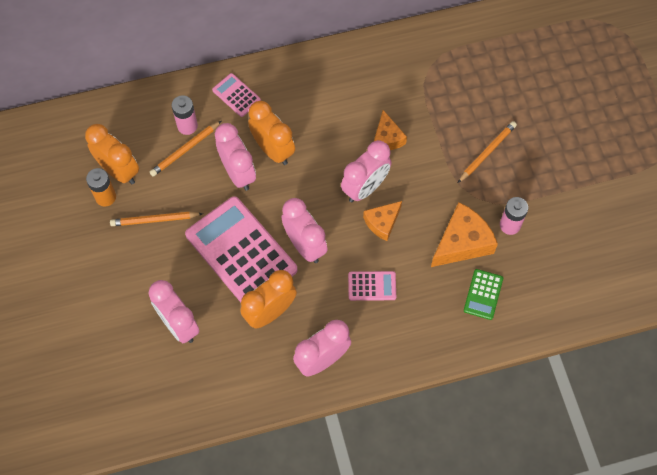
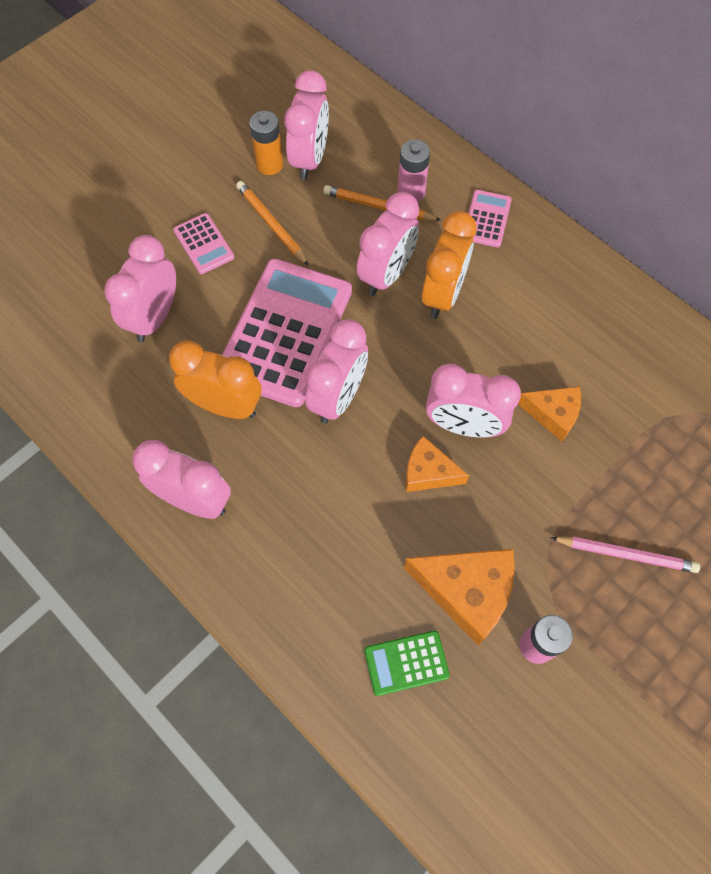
camera: 60 degrees right, 0 degrees up
orange clock [85,124,139,185] -> pink clock [284,70,329,180]
pink calculator [348,271,396,301] -> pink calculator moved to [173,213,234,274]
orange cheese [374,110,407,150] -> orange cheese turned 120 degrees counterclockwise [518,387,581,441]
orange pencil [458,121,517,183] -> pink pencil [550,537,700,573]

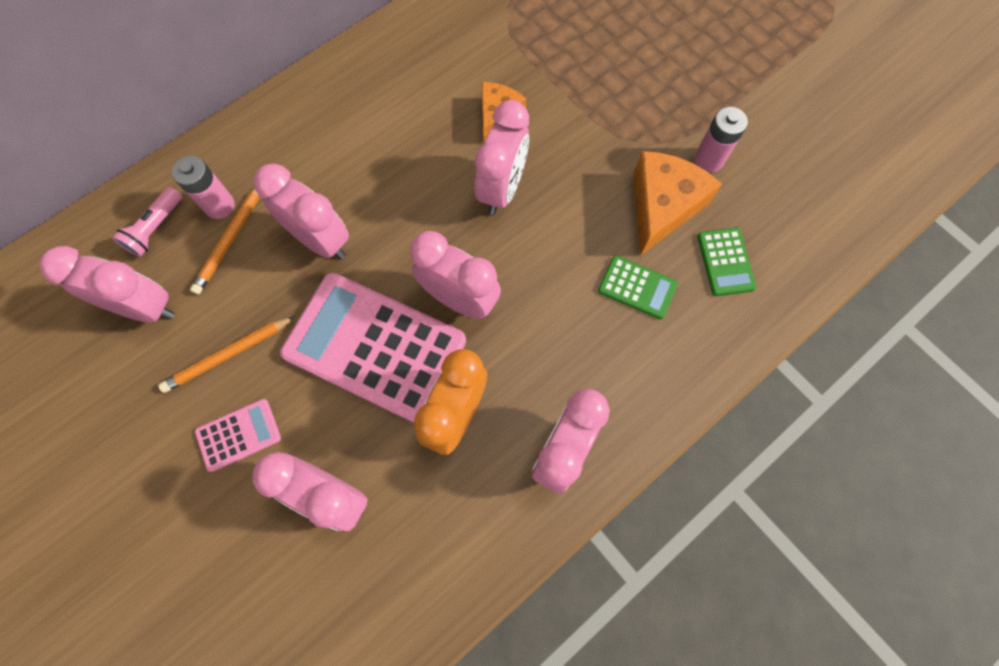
camera: 85 degrees left, 5 degrees up
orange battery [249,111,283,175] -> none
orange cheese [405,436,469,492] -> none
orange clock [422,211,477,319] -> none
pink calculator [469,190,512,247] -> none
pink pencil [550,537,700,573] -> none
none -> pink flashlight [112,187,182,257]
none -> green calculator [598,256,678,319]

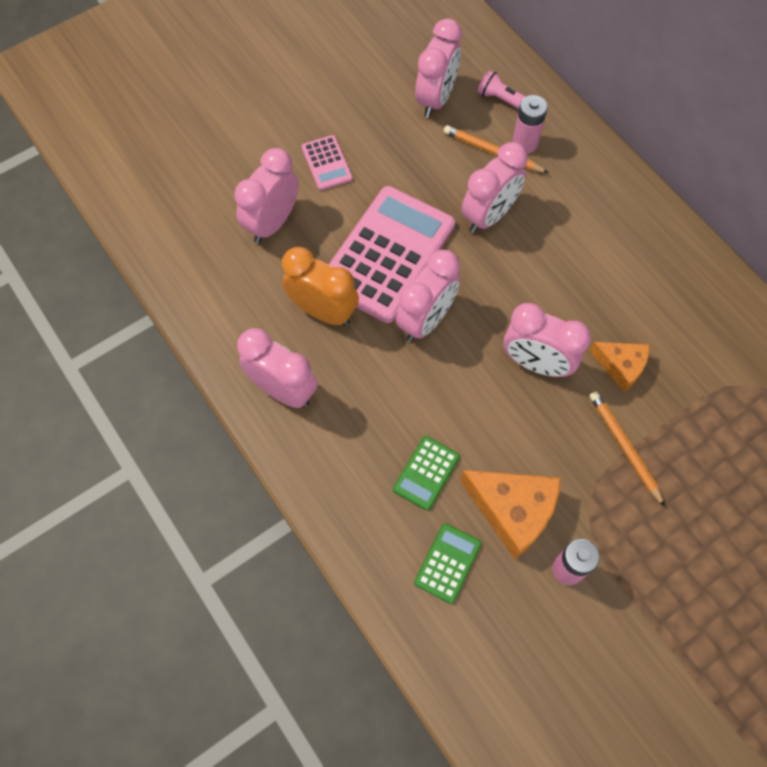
camera: 95 degrees right, 5 degrees down
orange pencil [158,316,295,393] -> orange pencil moved to [589,391,665,507]
green calculator [697,228,756,296] -> green calculator turned 120 degrees clockwise [414,523,482,604]

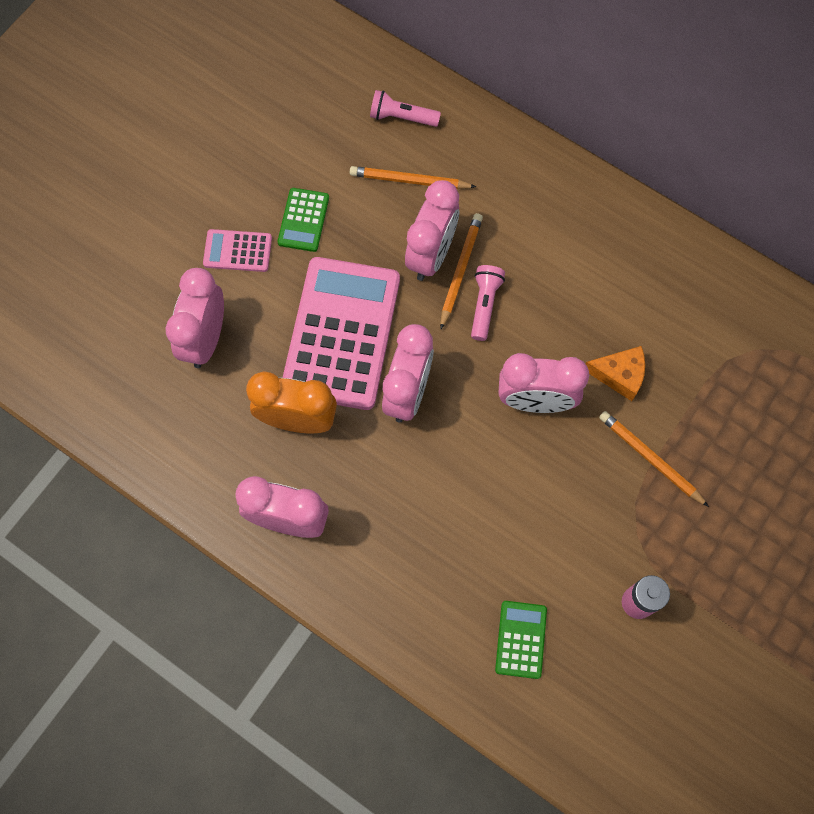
camera: 20 degrees left, 5 degrees up
pink calculator [301,135,353,190] -> pink calculator turned 135 degrees clockwise [203,229,272,272]
green calculator [393,436,460,511] -> green calculator moved to [277,188,329,252]
pink clock [415,18,462,118] -> none
orange cheese [460,470,561,559] -> none
pink battery [512,95,548,153] -> none
none -> orange pencil [440,213,483,330]
none -> pink flashlight [471,265,505,341]

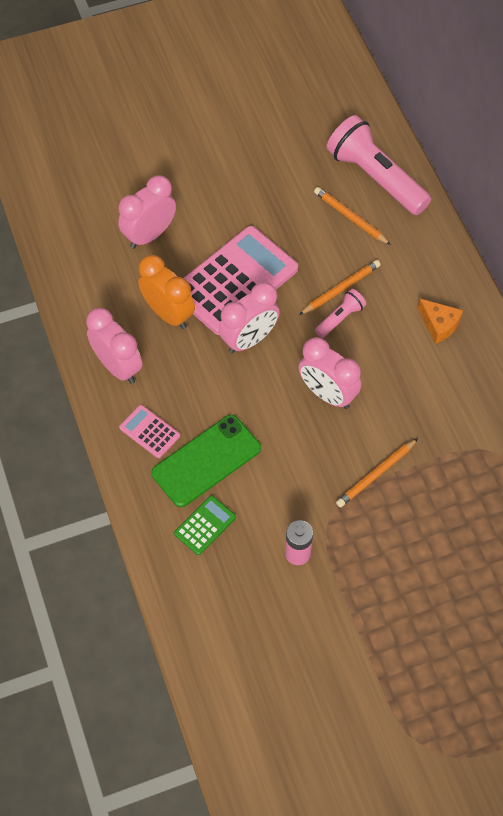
camera: 35 degrees right, 10 degrees down
pink calculator [203,229,272,272] -> pink calculator moved to [119,405,180,458]
green calculator [277,188,329,252] -> none
pink flashlight [370,90,441,127] -> pink flashlight [327,115,431,215], size x2.13
pink clock [405,180,459,281] -> none
orange cheese [586,346,645,401] -> orange cheese moved to [418,299,463,344]
orange pencil [599,411,709,507] -> orange pencil turned 120 degrees counterclockwise [336,438,418,508]
none -> green phone [151,415,261,507]

